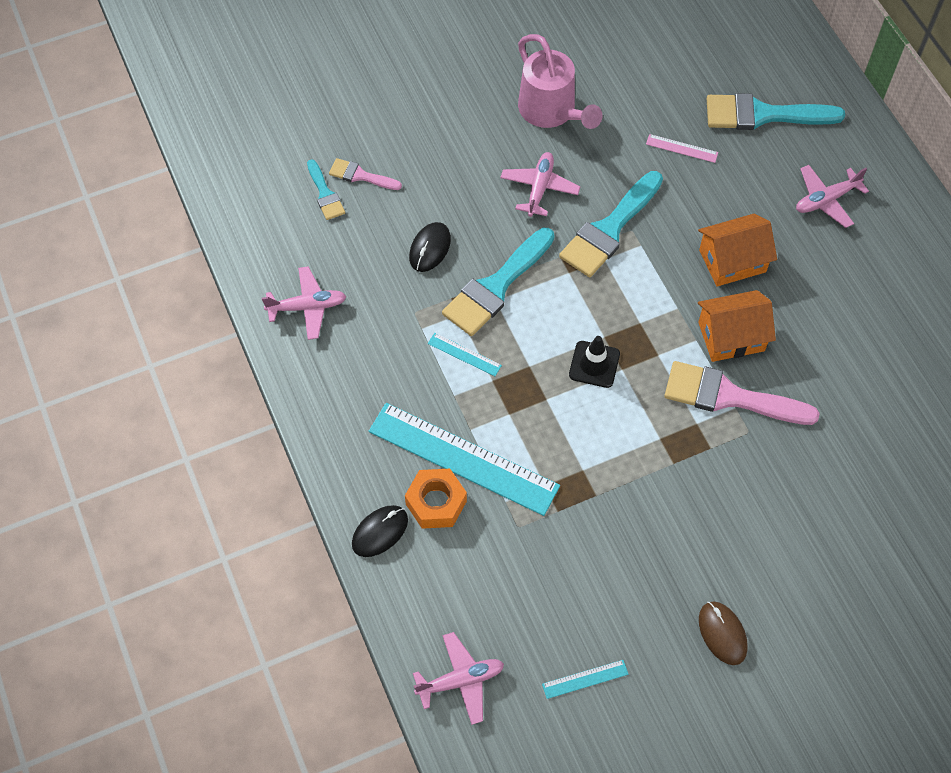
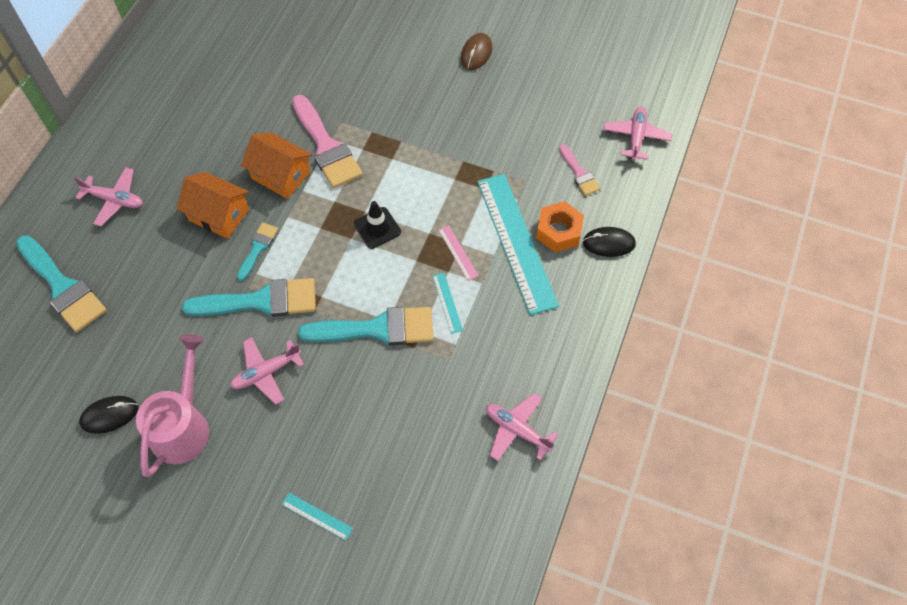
camera: 135 degrees left, 0 degrees up
turquoise brush [307,159,345,220] -> turquoise brush moved to [237,222,278,281]
pink brush [329,158,402,190] -> pink brush moved to [559,144,600,196]
black mouse [409,222,451,272] -> black mouse moved to [79,396,138,434]
pink plane [413,632,504,725] -> pink plane turned 75 degrees clockwise [603,106,672,161]
turquoise ruler [542,660,629,699] -> turquoise ruler moved to [281,493,353,541]
pink ruler [646,134,718,163] -> pink ruler moved to [438,225,479,281]

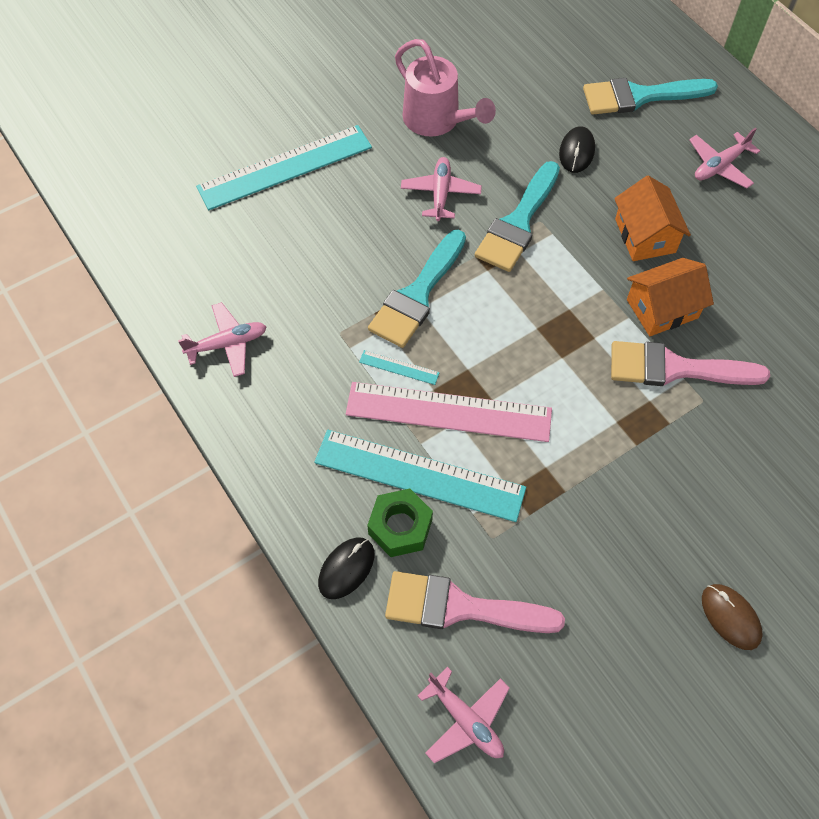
camera: 125 degrees right, 0 degrees up
black mouse [79,396,138,434] -> black mouse moved to [559,126,595,173]
orange house [177,172,249,239] -> orange house turned 75 degrees counterclockwise [614,176,691,261]
turquoise brush [237,222,278,281] -> none
turquoise ruler [281,493,353,541] -> turquoise ruler [196,125,372,210], size x2.47
black traffic cone [354,201,401,249] -> none
pink ruler [438,225,479,281] -> pink ruler [346,382,552,442], size x2.47
orange nut [536,201,584,253] -> green nut [367,489,433,557]
pink brush [559,144,600,196] -> pink brush [385,571,565,633], size x1.90

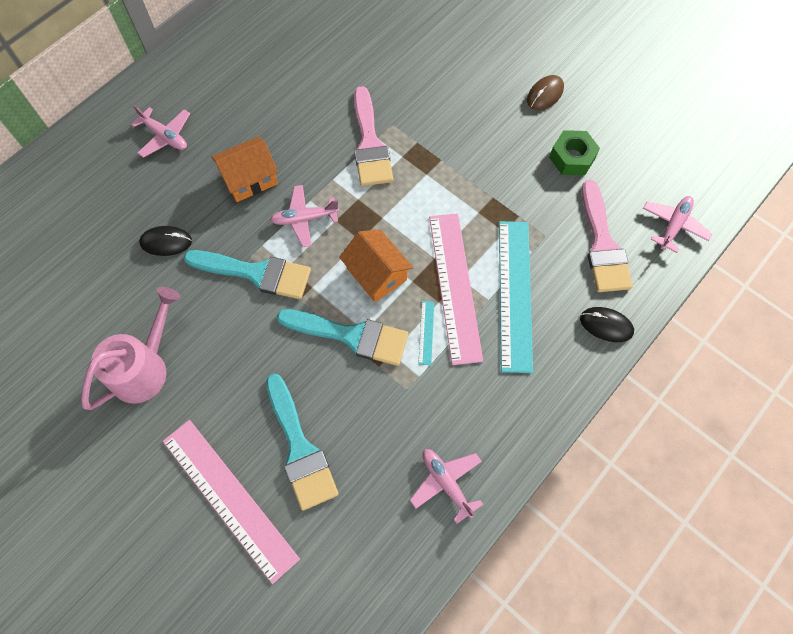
camera: 105 degrees left, 5 degrees up
turquoise ruler [196,125,372,210] -> pink ruler [163,420,300,584]
green nut [367,489,433,557] -> green nut moved to [549,130,600,175]
pink plane [401,157,482,221] -> pink plane moved to [270,185,339,247]
turquoise brush [583,78,718,115] -> turquoise brush moved to [266,374,339,511]
orange house [627,258,714,336] -> orange house moved to [339,229,413,302]

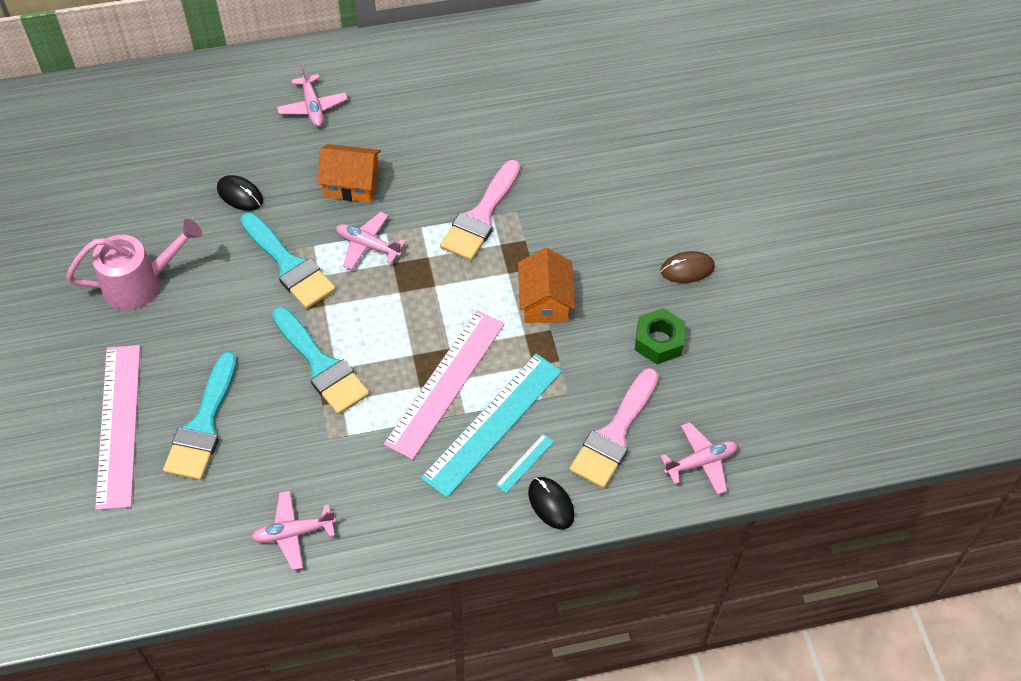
camera: 35 degrees right, 10 degrees down
orange house [339,229,413,302] -> orange house moved to [518,248,575,323]
pink plane [410,449,483,524] -> pink plane turned 105 degrees counterclockwise [251,490,336,570]
turquoise ruler [418,301,434,365] -> turquoise ruler moved to [496,434,554,493]

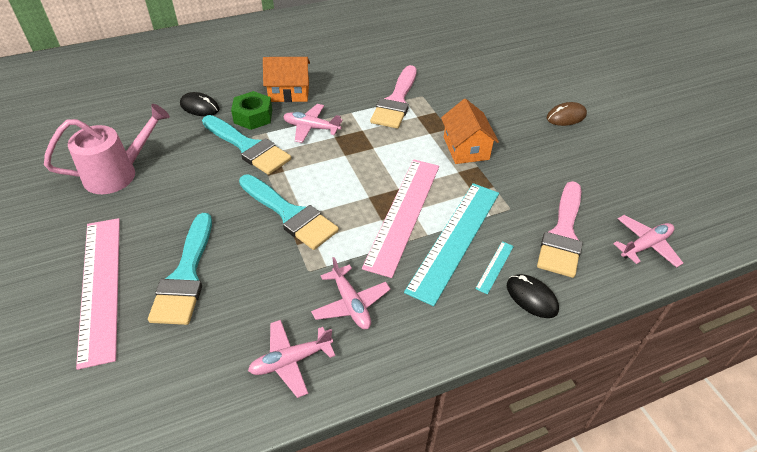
camera: 10 degrees left, 10 degrees down
pink plane [277,65,348,127] -> pink plane moved to [311,257,391,329]
green nut [635,308,686,364] -> green nut moved to [231,91,272,130]

